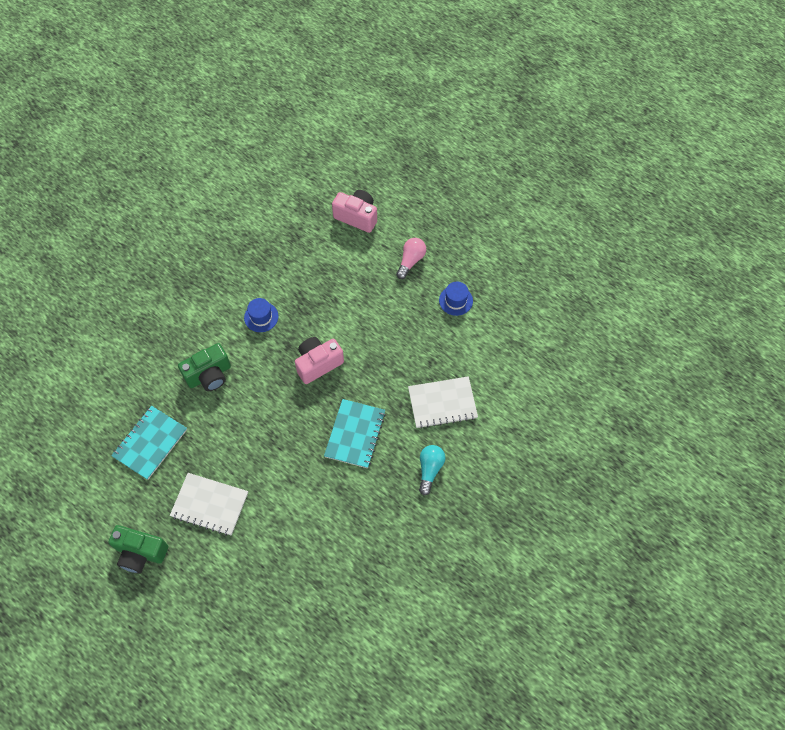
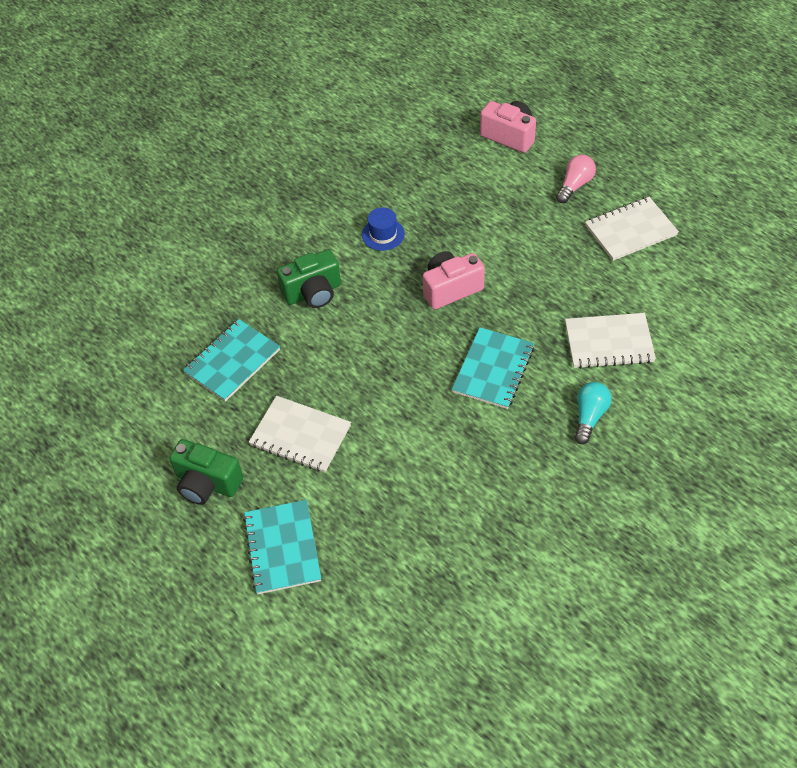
camera: 10 degrees right, 10 degrees down
blue hat [439,281,473,316] -> white notebook [585,197,679,261]
none -> turquoise notebook [243,500,321,594]

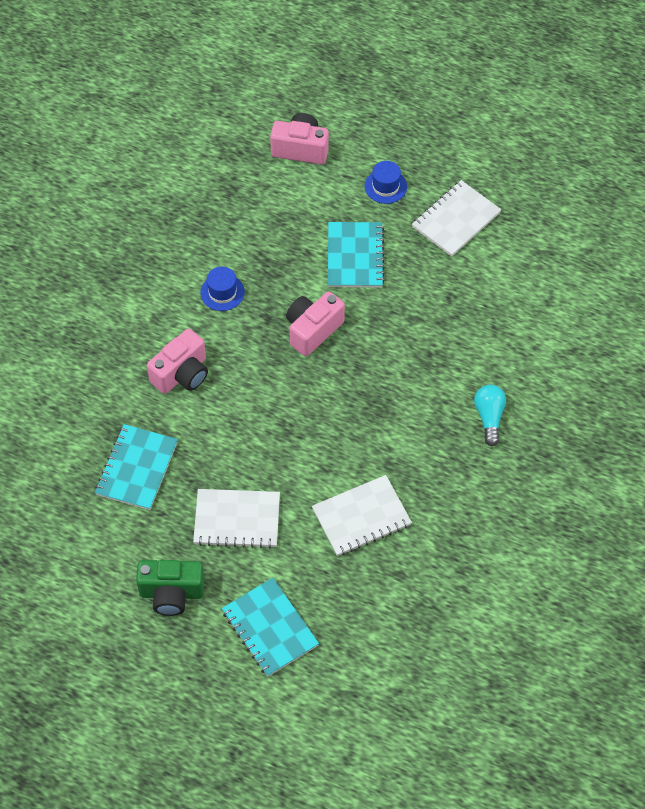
camera: 25 degrees left, 5 degrees up
green camera [277,249,341,308] -> pink camera [147,328,208,394]
turquoise notebook [452,327,534,409] -> turquoise notebook moved to [328,222,385,288]
pink light bulb [556,155,596,203] -> blue hat [365,161,407,204]
white notebook [565,313,656,369] -> white notebook moved to [312,475,412,556]

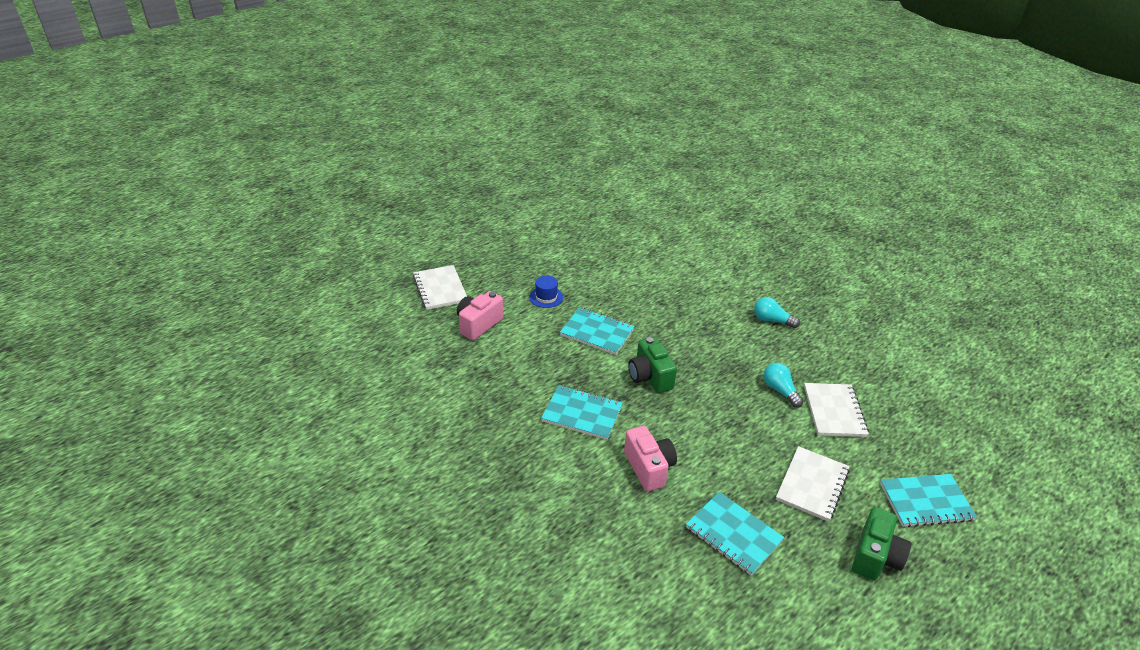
camera: 65 degrees left, 20 degrees down
blue hat [200,267,245,311] -> turquoise notebook [541,385,623,440]
pink camera [286,291,345,356] -> green camera [628,337,677,393]
white notebook [412,180,501,257] -> white notebook moved to [413,265,467,310]
none -> turquoise light bulb [764,363,804,408]

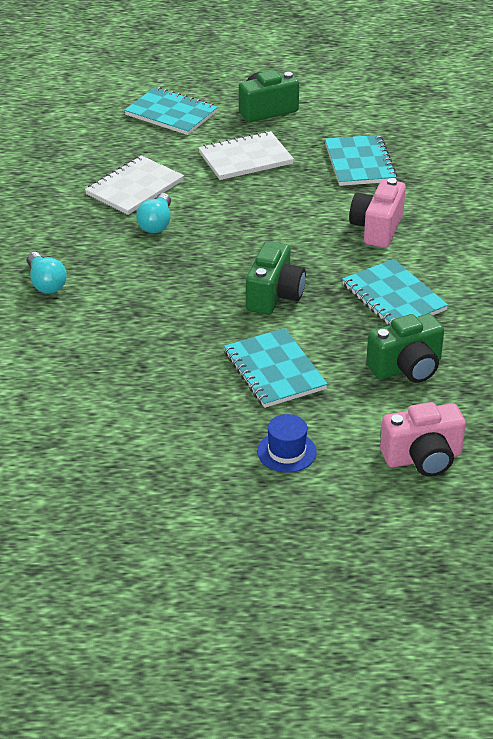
camera: 140 degrees left, 0 degrees up
white notebook [413,265,467,310] -> none
none -> green camera [366,314,444,383]

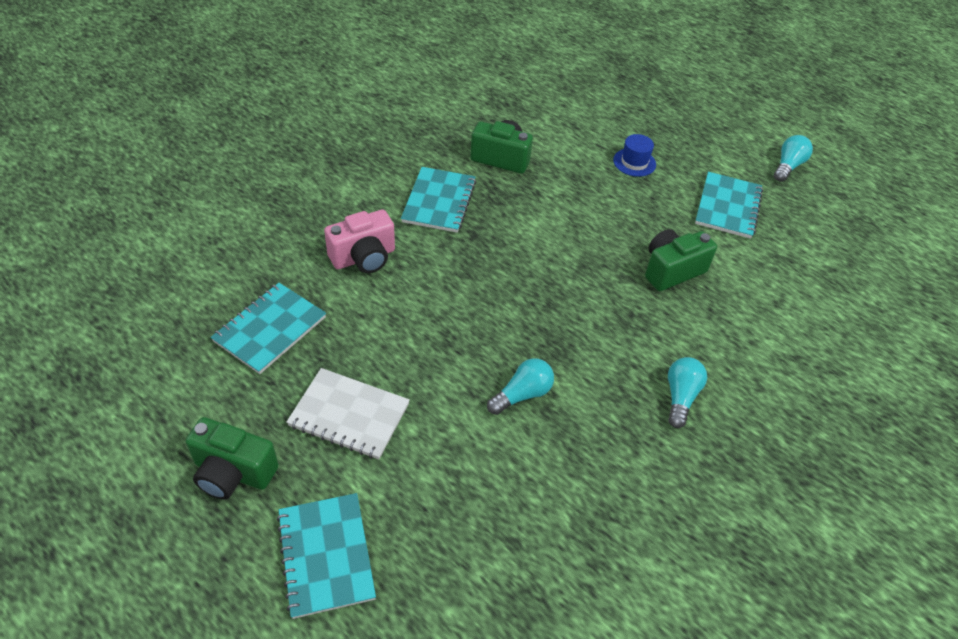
camera: 140 degrees left, 10 degrees up
white notebook [85,155,184,215] -> none
turquoise notebook [224,328,328,408] -> turquoise notebook moved to [695,172,763,239]
green camera [246,241,306,315] -> green camera moved to [645,229,717,291]
pink camera [380,402,466,477] -> none
none -> turquoise light bulb [774,135,813,182]

